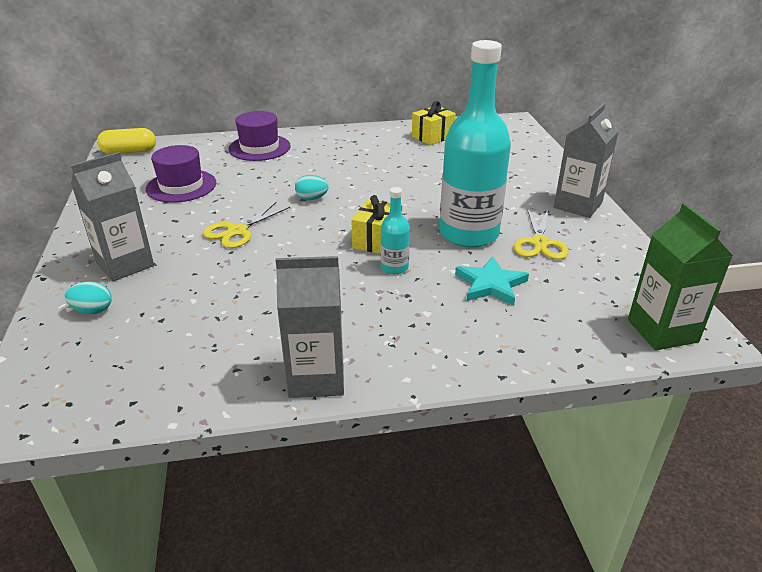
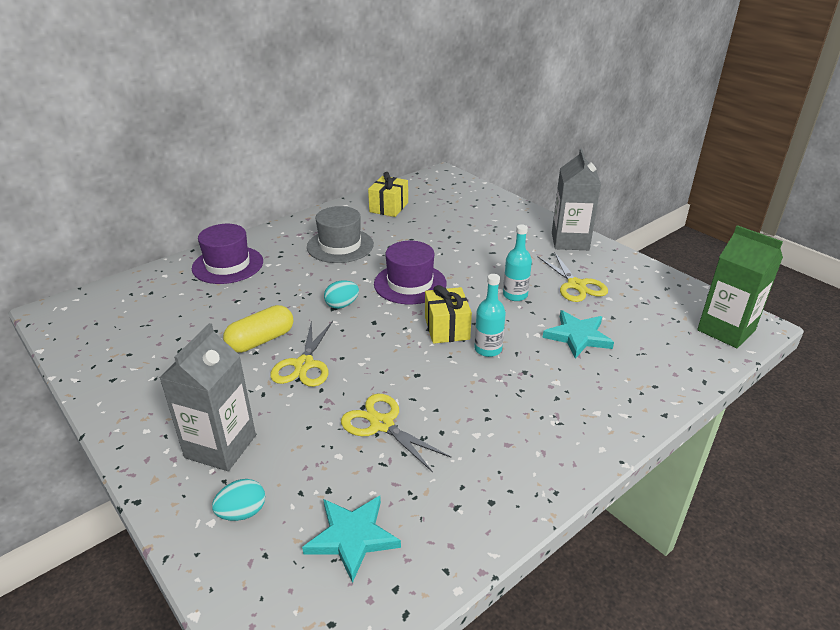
camera: 30 degrees left, 0 degrees up
yellow capsule [97,128,156,154] -> yellow capsule moved to [223,305,293,353]
purple hat [146,145,216,203] -> purple hat moved to [374,241,447,304]
grey carton [276,256,344,398] -> none
turquoise bottle [440,40,511,247] -> turquoise bottle [503,224,532,301], size x0.44
none -> turquoise star [302,496,401,583]
none -> grey hat [307,206,374,263]
none -> yellow scissors [341,394,451,472]

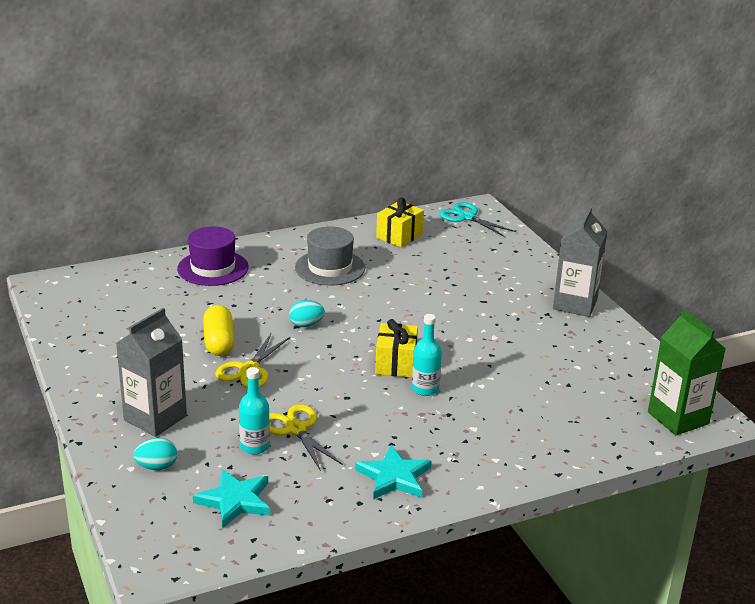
camera: 15 degrees right, 5 degrees down
yellow capsule [223,305,293,353] -> yellow capsule turned 75 degrees counterclockwise [203,305,235,356]
purple hat [374,241,447,304] -> none
turquoise bottle [503,224,532,301] -> turquoise bottle moved to [239,367,270,454]
yellow scissors [538,252,608,302] -> none
turquoise star [543,310,614,359] -> turquoise star moved to [355,445,431,499]
none -> turquoise scissors [439,202,516,237]

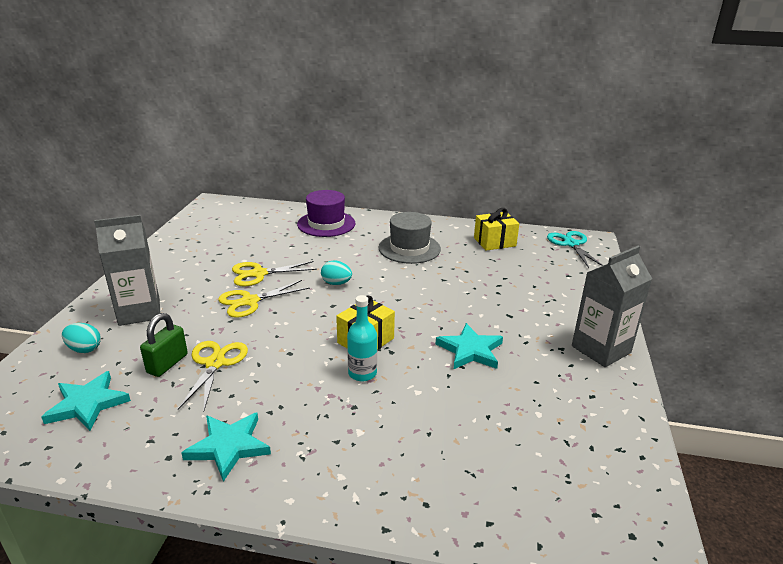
camera: 35 degrees right, 0 degrees up
yellow capsule [203,305,235,356] -> yellow scissors [232,261,317,286]
turquoise bottle [239,367,270,454] -> green padlock [140,313,188,377]
green carton [648,309,726,435] -> none
none -> turquoise star [436,323,503,369]

